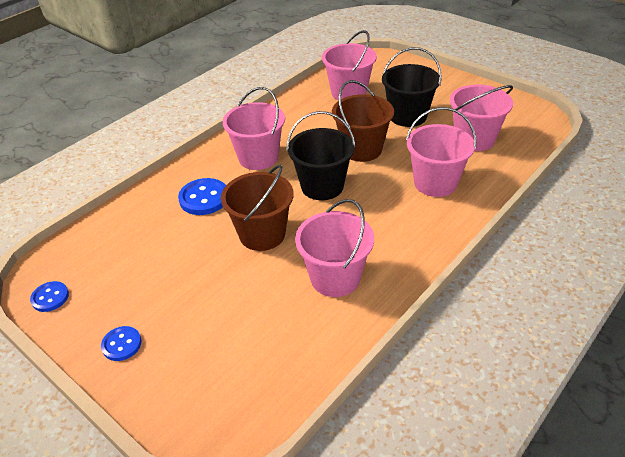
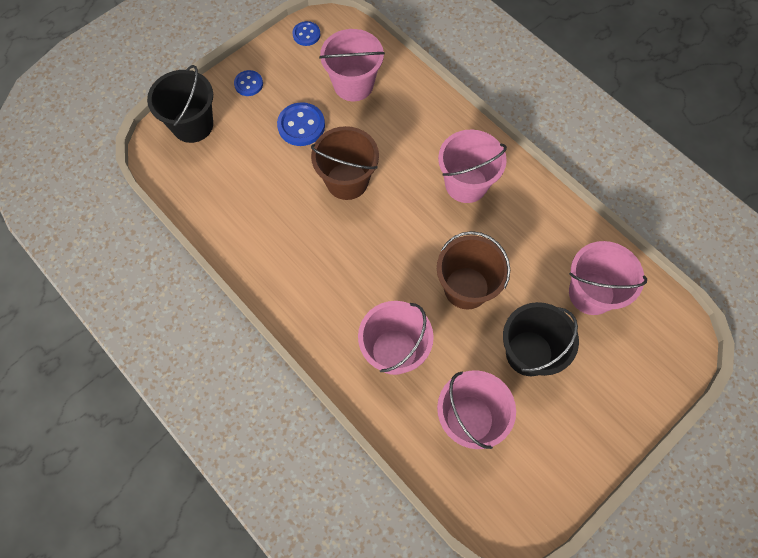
camera: 95 degrees right, 25 degrees up
blue button [178,178,226,215] -> blue button moved to [277,102,325,146]
black bucket [287,111,356,200] -> black bucket moved to [147,65,213,143]
pink bucket [295,199,374,297] -> pink bucket moved to [319,29,385,101]

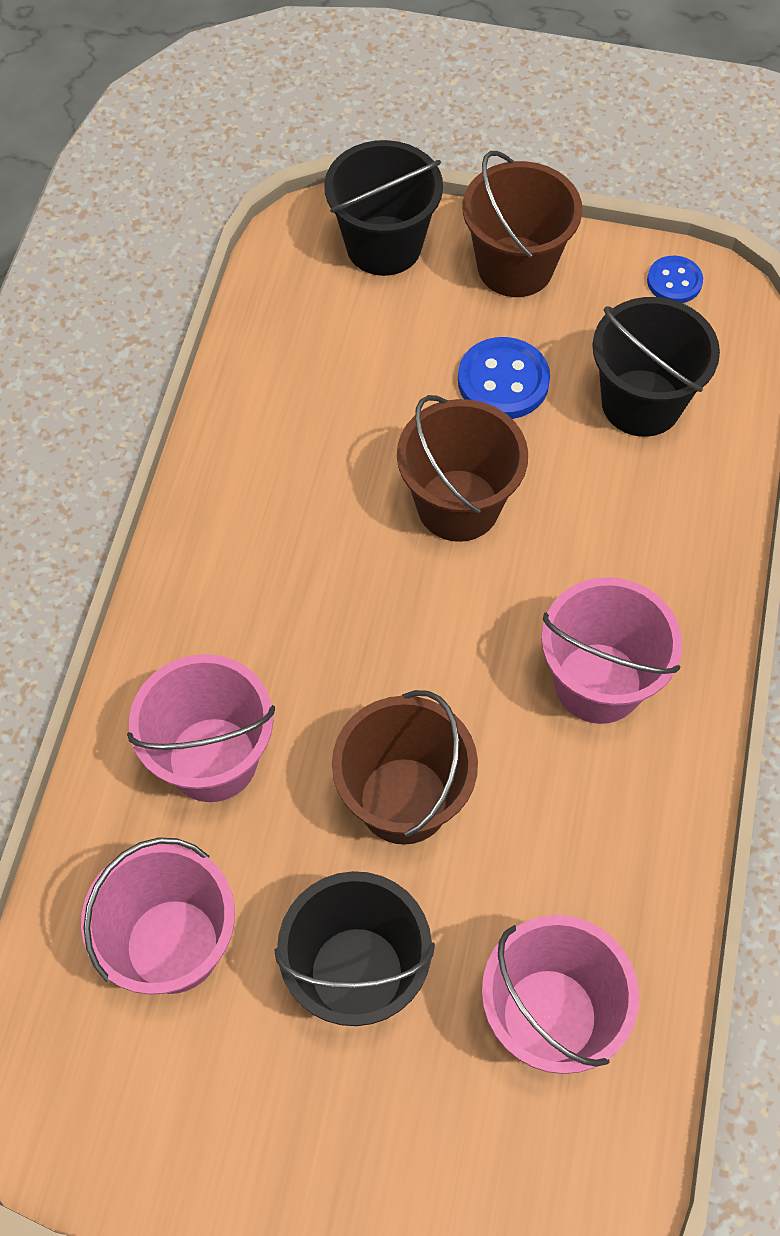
camera: 55 degrees right, 5 degrees down
blue button [234,70,263,96] -> brown bucket [462,151,582,297]
pink bucket [319,29,385,101] -> black bucket [592,297,720,437]

